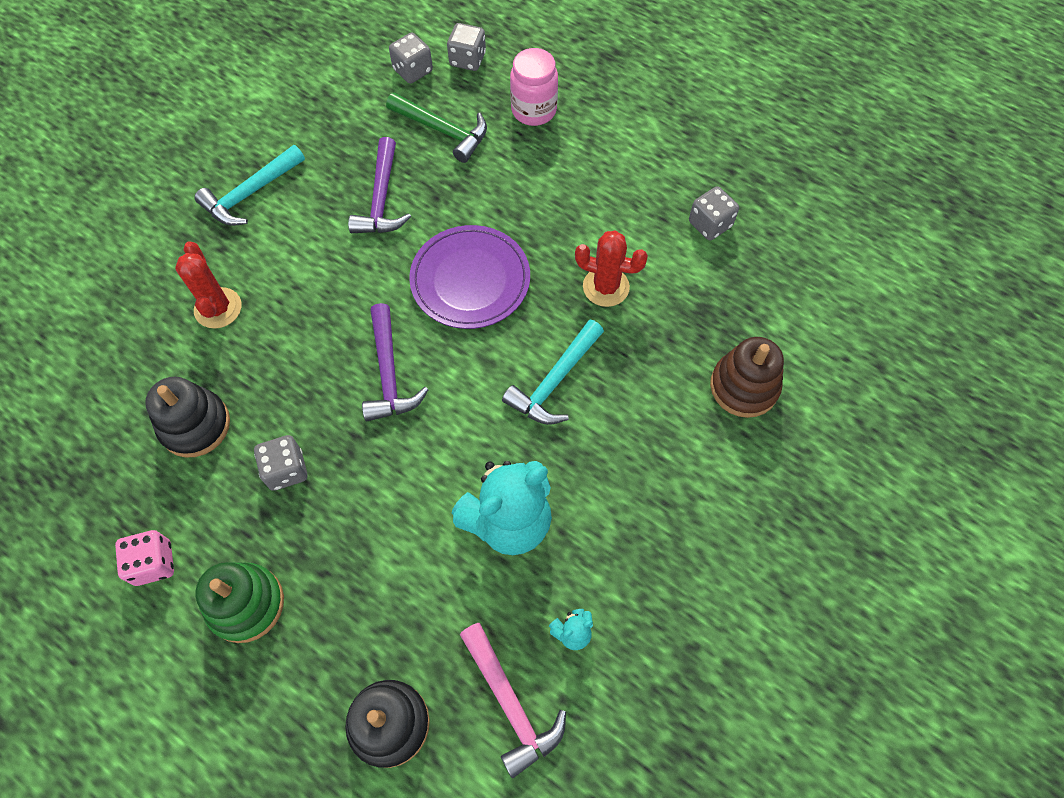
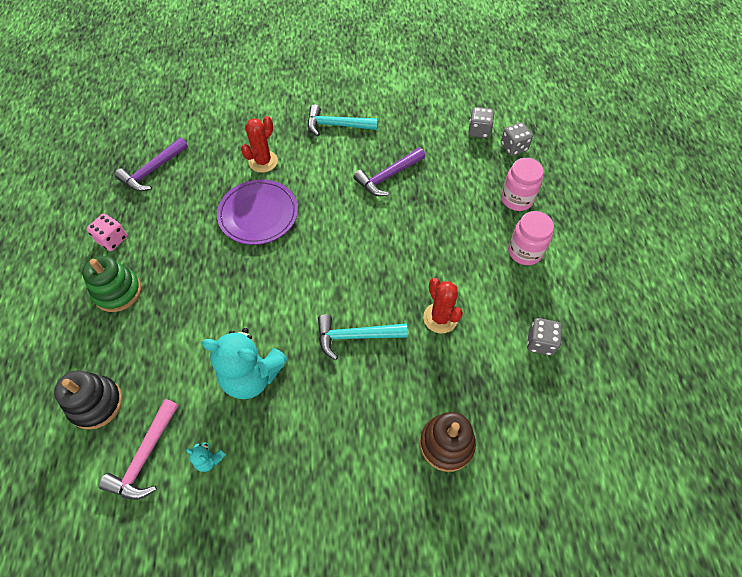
camera: 50 degrees right, 5 degrees down
black stacking toy [145,377,230,458] -> none
grey dice [254,435,307,491] -> none
purple hammer [362,303,428,421] -> purple hammer moved to [115,138,188,191]
green hammer [386,93,487,163] -> none
purple plate [409,225,530,329] -> purple plate moved to [217,179,298,245]
none -> pink jar [508,211,554,265]

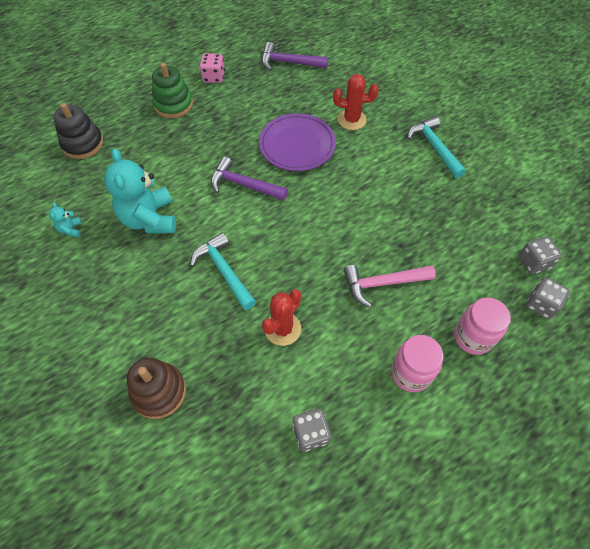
camera: 60 degrees right, 0 degrees up
pink hammer [99,399,179,500] -> pink hammer moved to [344,265,436,307]
purple hammer [354,148,425,196] -> purple hammer moved to [211,157,288,201]

